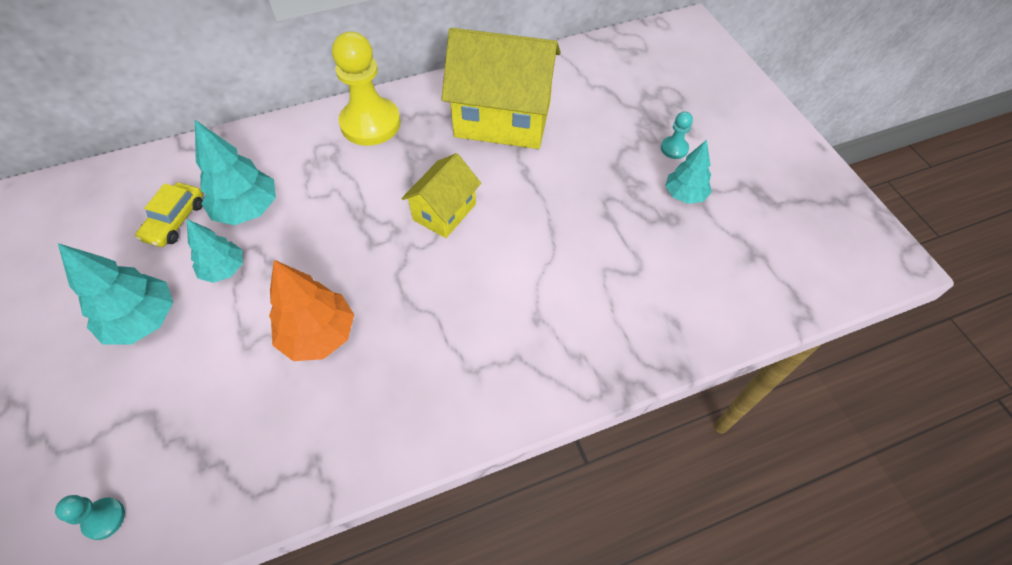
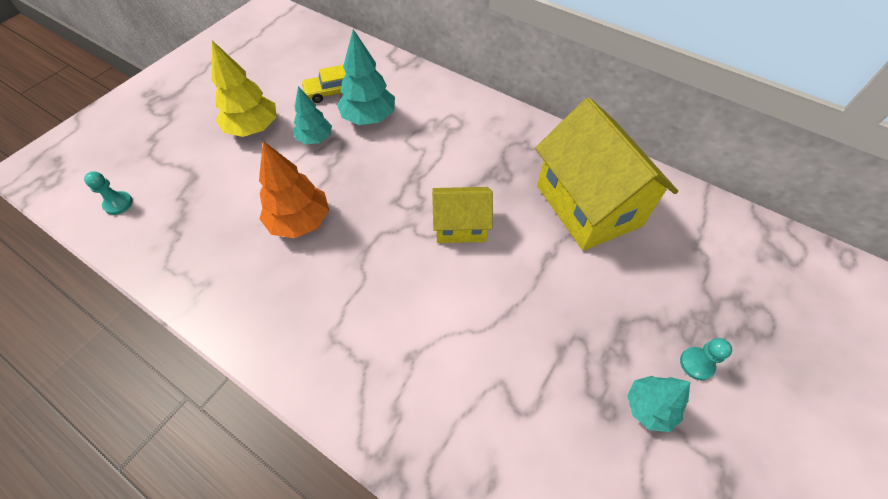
camera: 55 degrees right, 0 degrees up
turquoise tree [58,243,173,345] -> yellow tree [212,40,277,137]
yellow pawn [332,32,401,146] -> none

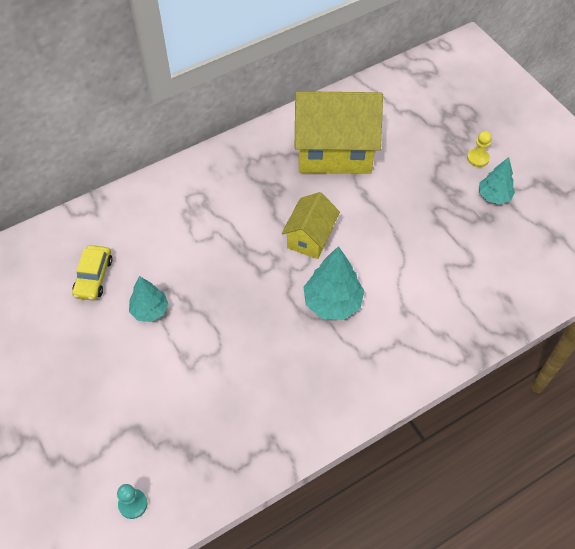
camera: 65 degrees left, 0 degrees up
yellow tree [212,40,277,137] -> none
orange tree [259,141,329,238] -> none
turquoise tree [337,29,395,125] -> turquoise tree moved to [303,246,364,320]
turquoise pawn [680,338,732,380] -> yellow pawn [467,131,492,167]

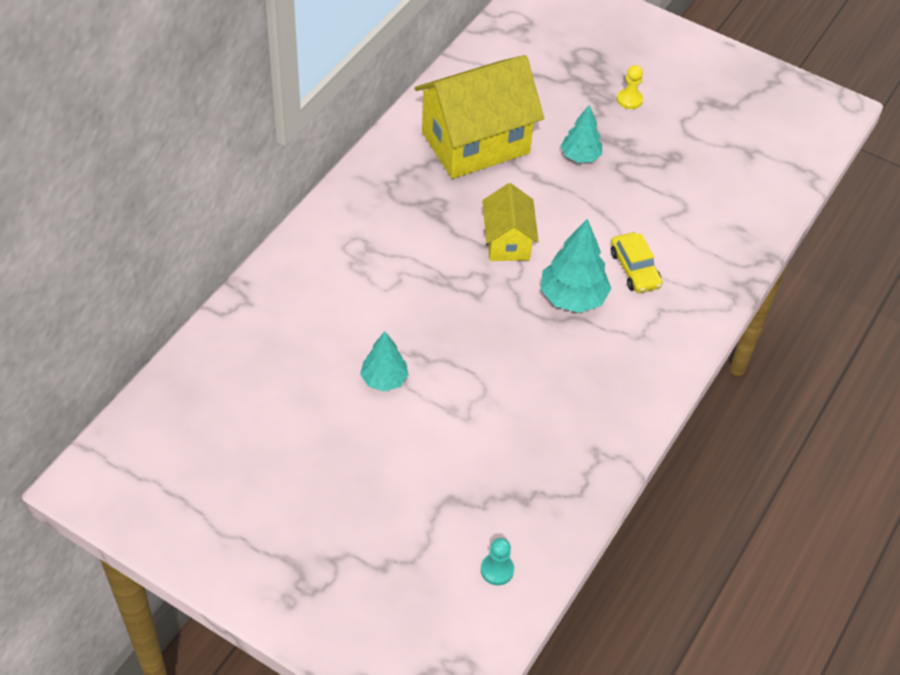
camera: 30 degrees left, 5 degrees down
yellow car [72,245,112,301] -> yellow car moved to [611,232,663,293]
turquoise tree [479,157,515,204] -> turquoise tree moved to [561,105,602,163]

